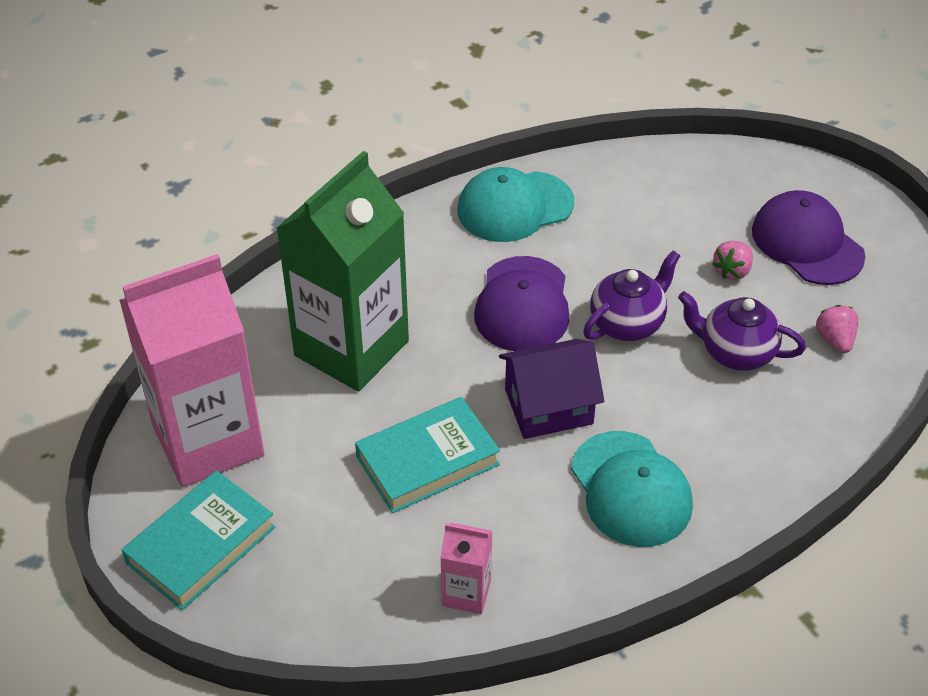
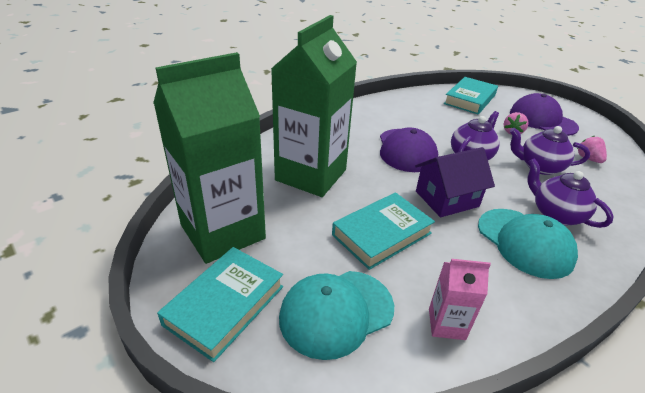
camera: 10 degrees left, 10 degrees down
pink carton [119,254,264,487] -> green carton [153,52,266,264]
turquoise cap [457,167,574,242] -> turquoise cap moved to [279,271,394,360]
none -> turquoise book [444,77,498,115]
none -> purple teapot [528,158,614,228]

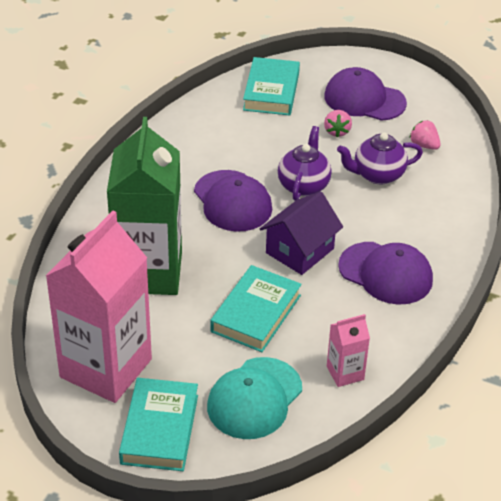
camera: 25 degrees left, 5 degrees up
green carton [153,52,266,264] -> pink carton [46,211,152,403]
turquoise cap [478,209,578,279] -> purple cap [338,242,433,305]
purple teapot [528,158,614,228] -> none

